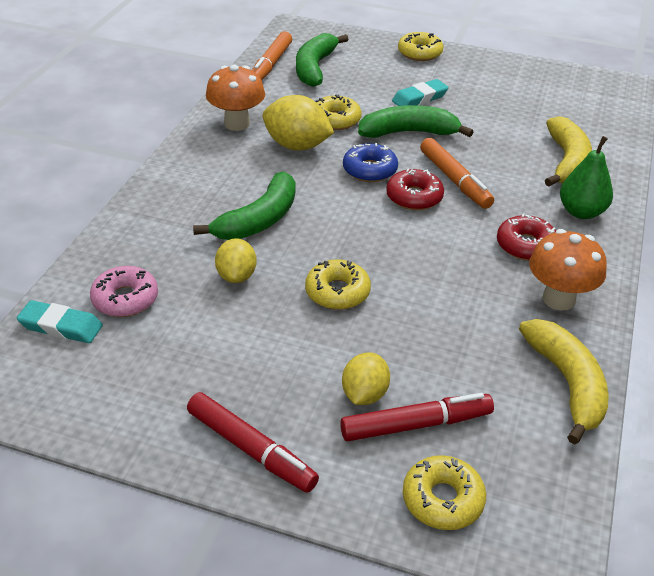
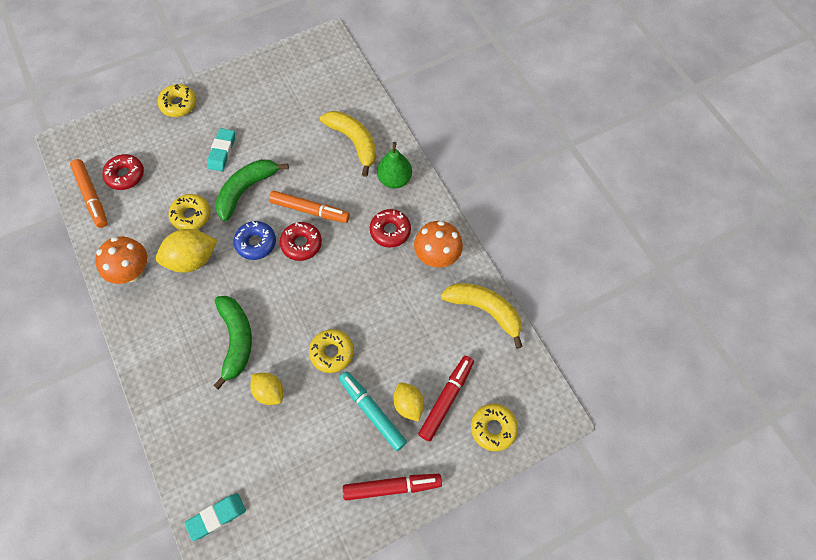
camera: 45 degrees left, 25 degrees up
pink donut [90,266,158,317] -> none
green banana [296,33,349,87] -> red donut [103,154,144,190]
none -> turquoise marker [339,372,407,451]

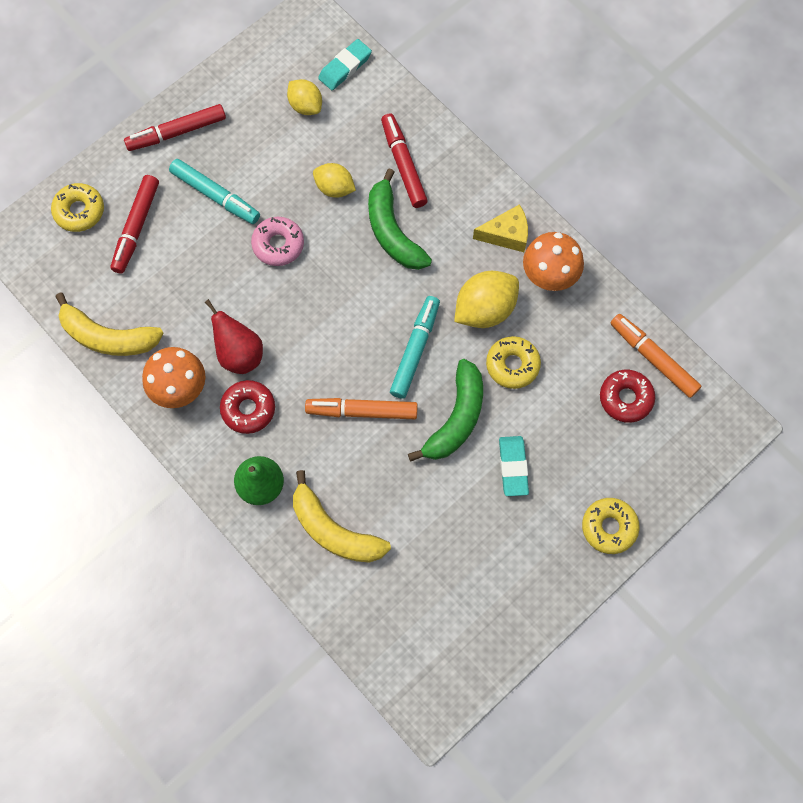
camera: 165 degrees right, 5 degrees up
blue donut [234,221,276,260] -> turquoise marker [390,296,440,399]
red donut [280,222,322,261] -> none
yellow donut [309,329,354,373] -> pink donut [251,217,304,266]
yellow lemon [393,383,424,422] -> yellow lemon moved to [287,79,322,115]
none -> red pear [205,299,263,374]
none -> red marker [381,113,428,208]
none -> yellow cheese [473,204,528,252]

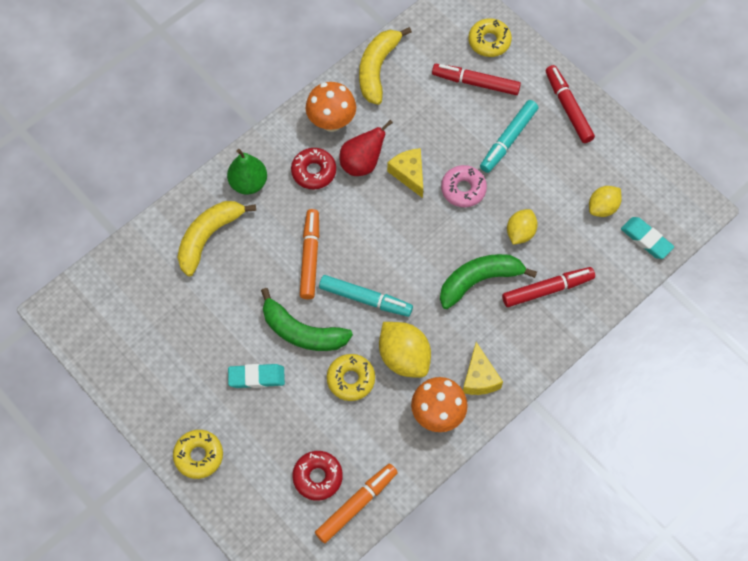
camera: 90 degrees right, 5 degrees down
none -> yellow cheese [387,148,423,198]

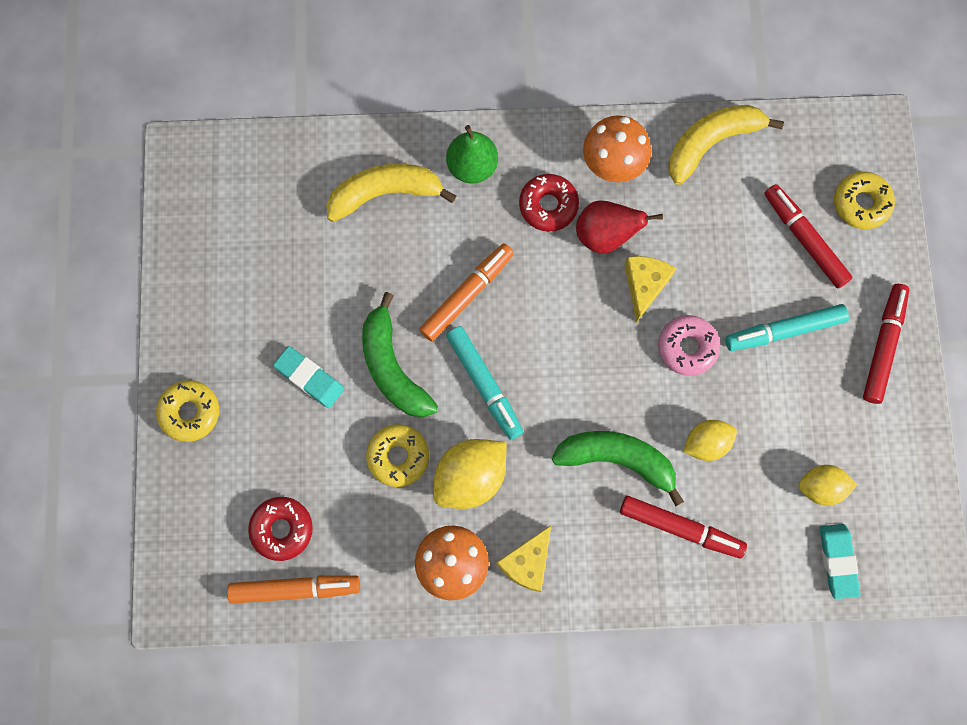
camera: 40 degrees right, 10 degrees up
yellow lemon [379,322,431,378] -> yellow lemon turned 45 degrees clockwise [433,439,506,509]

